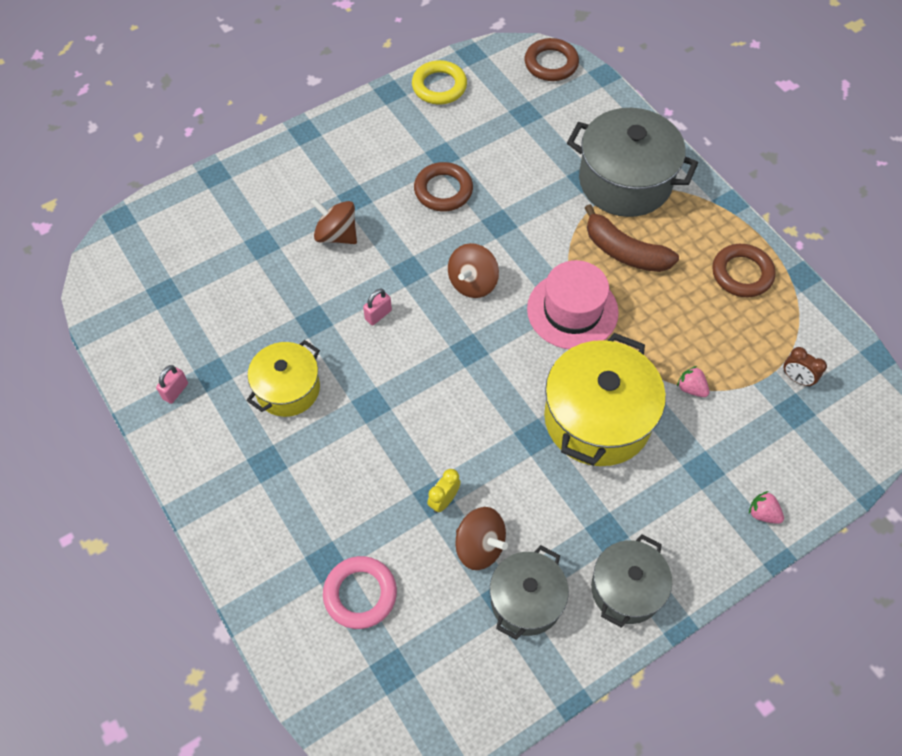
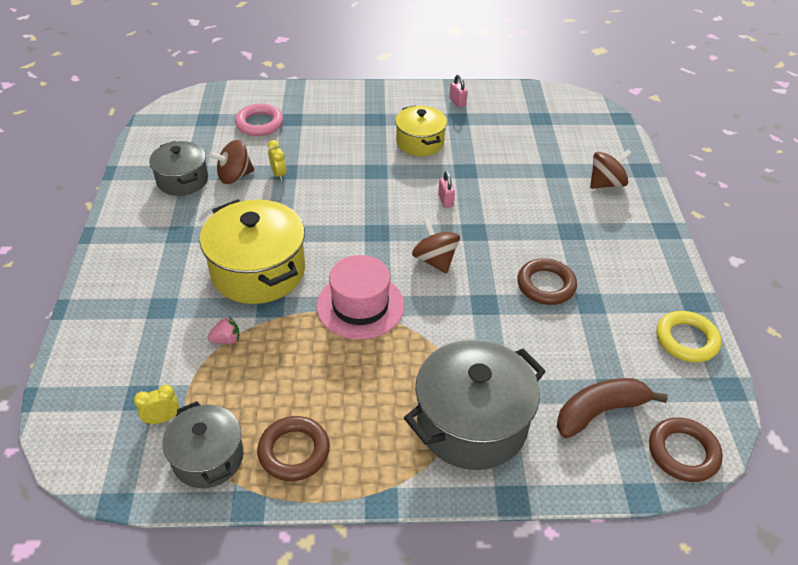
camera: 120 degrees right, 15 degrees down
brown spinning top [311,199,357,244] -> brown spinning top moved to [590,149,631,189]
brown banana [585,204,679,272] -> brown banana moved to [557,378,668,438]
grey pot [591,534,672,628] -> grey pot moved to [162,401,244,488]
pink strawberry [749,491,784,524] -> none
brown clock [784,347,827,387] -> yellow clock [134,385,179,425]

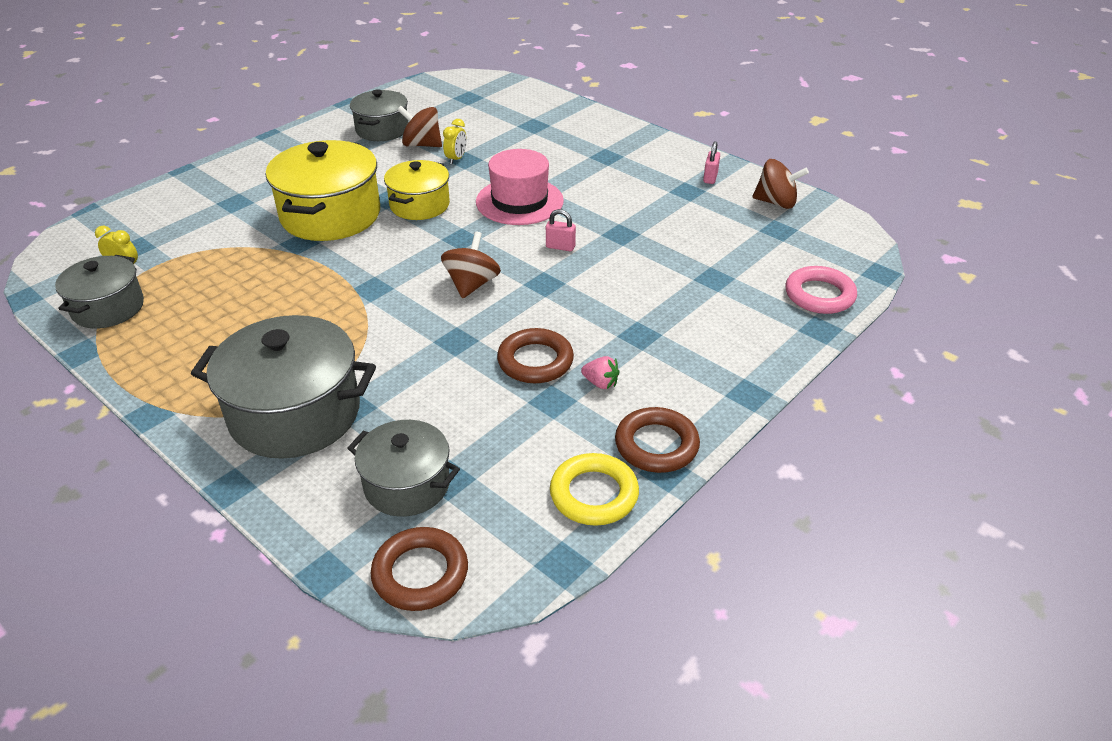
camera: 45 degrees right, 5 degrees down
pink strawberry [208,317,239,344] -> pink strawberry moved to [581,356,620,389]
pink ring [235,104,283,136] -> pink ring moved to [785,266,857,314]
brown ring [257,416,330,481] -> brown ring moved to [615,407,700,473]
pink hat [316,255,405,340] -> pink hat moved to [476,149,564,225]
yellow pot [395,105,447,156] -> yellow pot moved to [384,160,450,220]
pink padlock [438,171,455,208] -> pink padlock turned 75 degrees clockwise [546,209,576,251]
brown banana [557,378,668,438] -> grey pot [347,420,460,517]
brown spinning top [590,149,631,189] -> brown spinning top moved to [752,159,809,209]

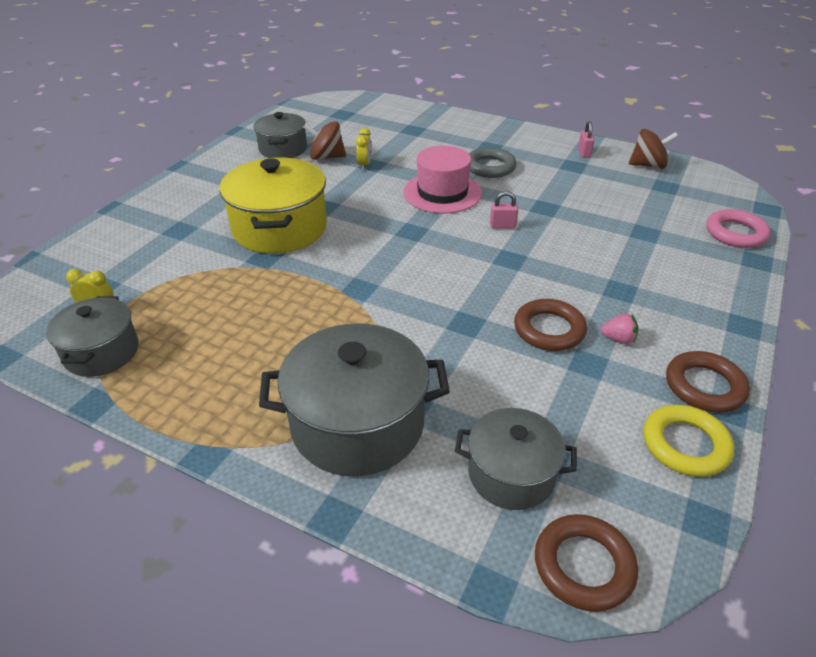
camera: 15 degrees left, 0 degrees up
yellow pot [384,160,450,220] -> none
brown spinning top [441,232,501,299] -> none
none -> grey ring [469,147,517,178]

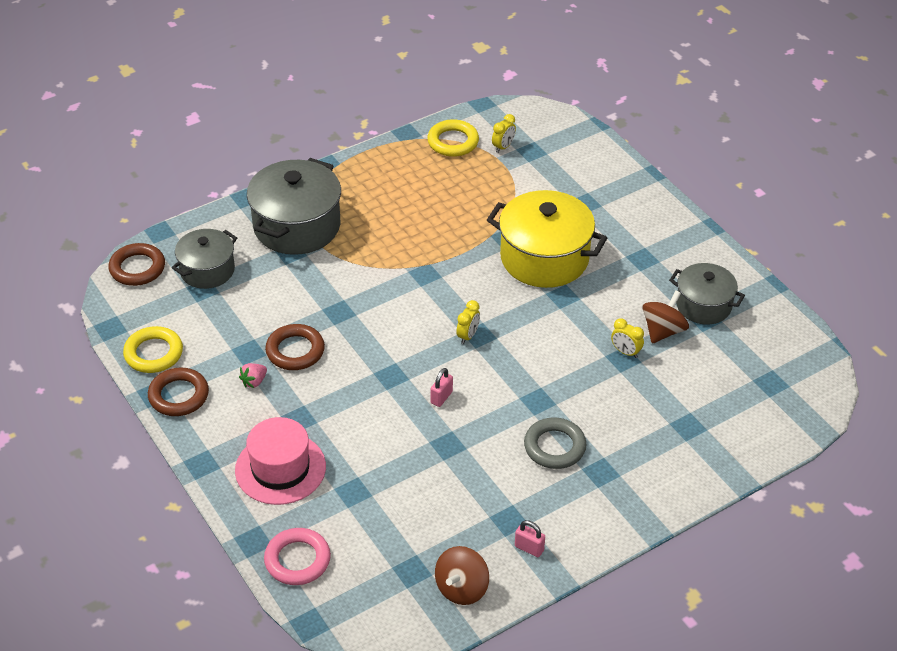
camera: 120 degrees right, 5 degrees up
grey pot [46,296,138,377] -> yellow ring [427,119,479,157]
pink hat [403,146,482,214] -> pink hat moved to [235,417,326,505]
none -> yellow clock [456,300,480,344]

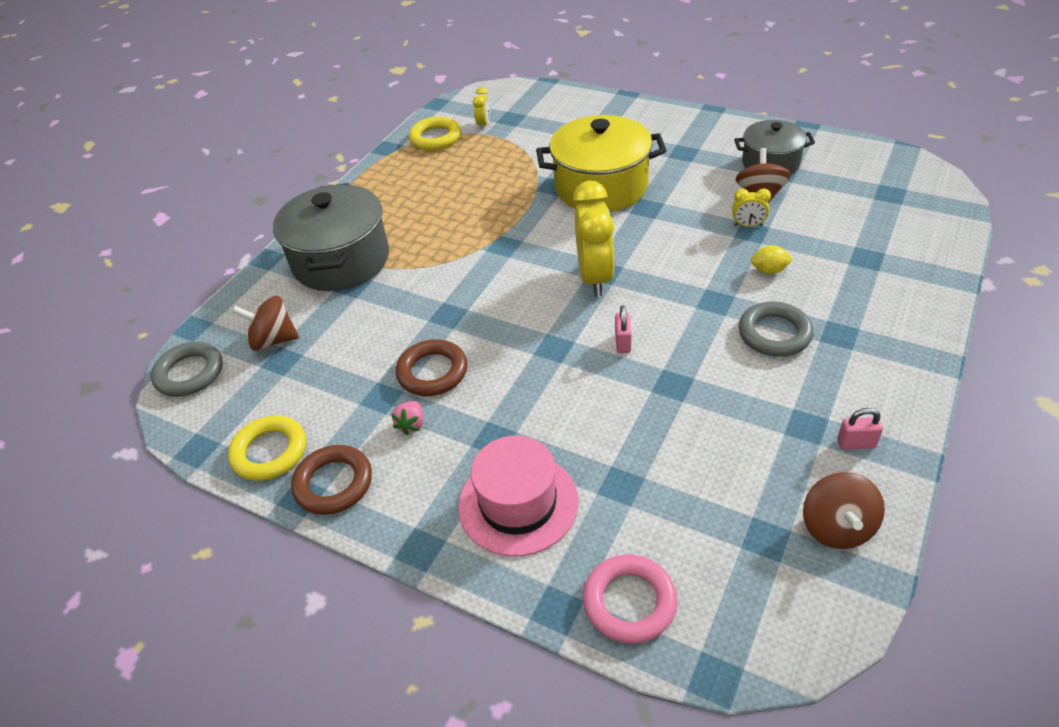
camera: 25 degrees left, 0 degrees up
brown ring [108,243,165,286] -> grey ring [151,342,223,397]
grey pot [172,229,237,289] -> brown spinning top [232,296,299,351]
yellow clock [456,300,480,344] -> yellow clock [573,181,615,297], size x2.15
none -> yellow lemon [751,245,793,274]

